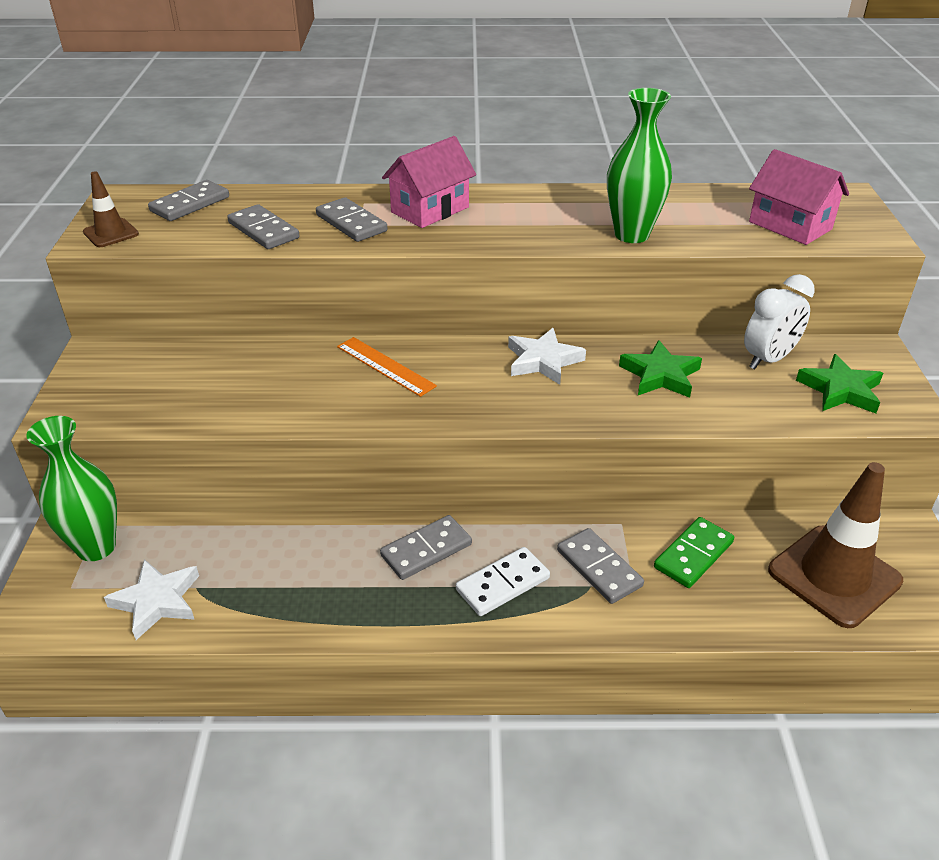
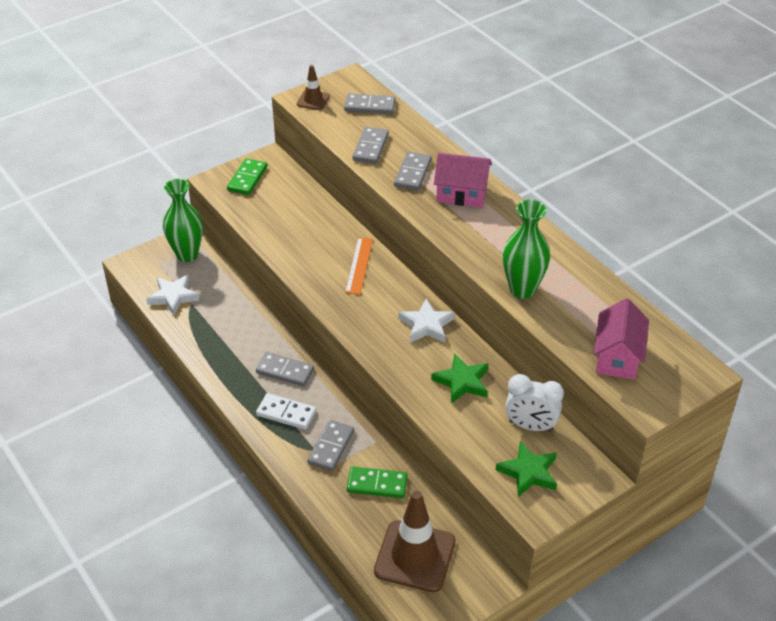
camera: 55 degrees right, 5 degrees up
none -> green domino [227,158,267,195]

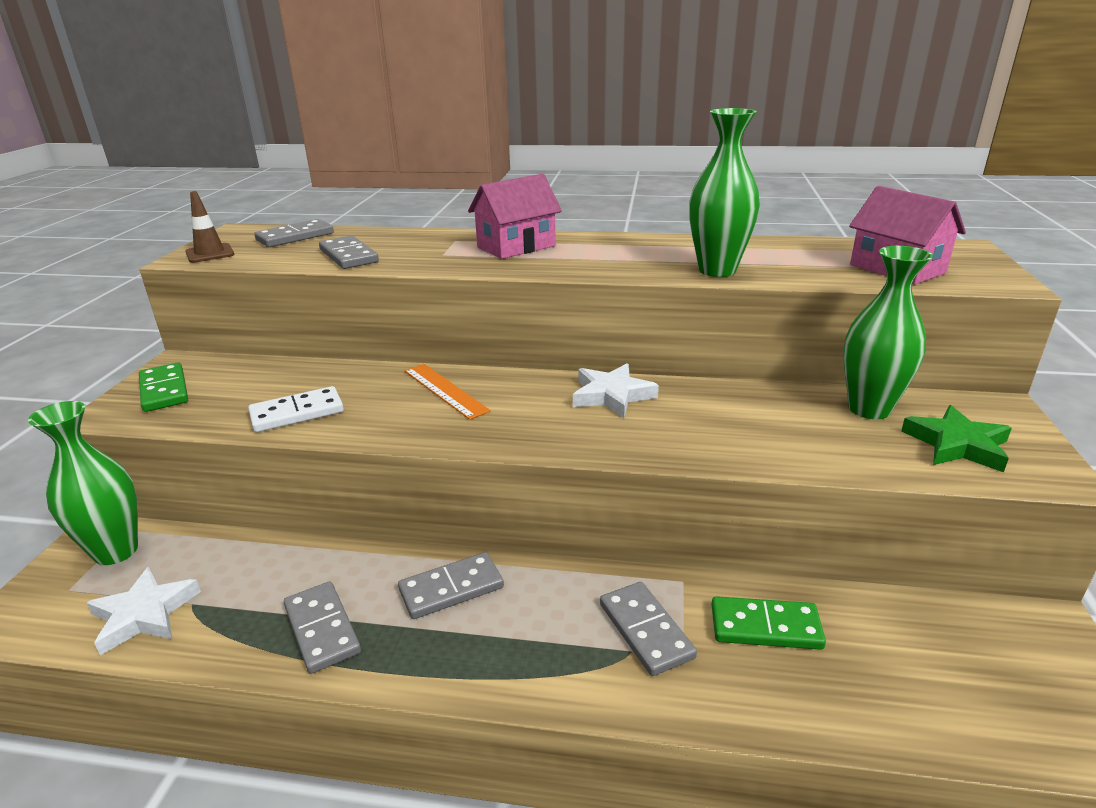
camera: 45 degrees left, 15 degrees down
white domino [256,393,316,430] -> white domino moved to [248,386,344,432]
green domino [347,467,407,498] -> green domino turned 45 degrees clockwise [711,596,826,650]
brown traffic cone [374,491,456,592] -> none
grey domino [394,152,432,191] -> grey domino moved to [284,581,361,674]
green star [431,353,488,404] -> none
white clock [505,374,564,432] -> green vase [843,246,933,419]

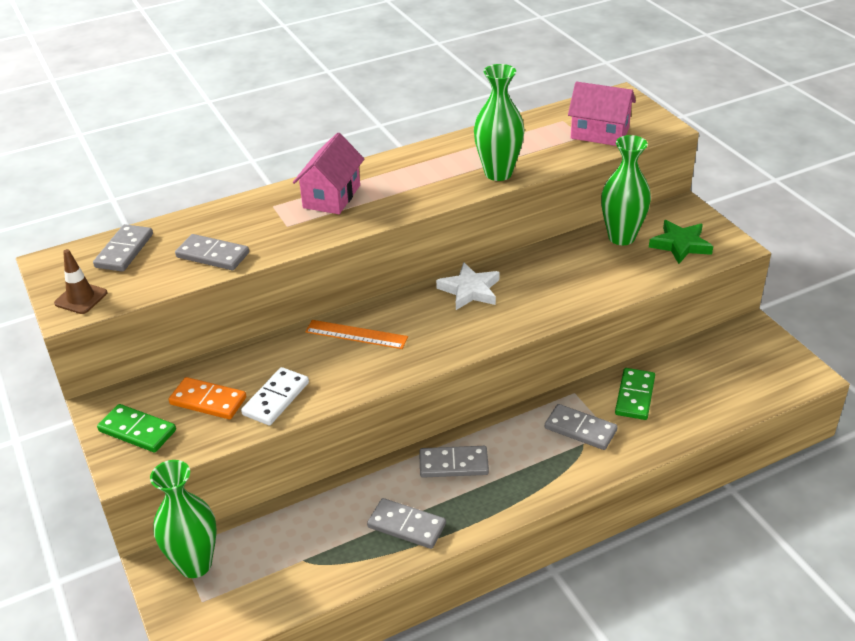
camera: 35 degrees left, 10 degrees up
white star [87,567,201,655] -> none
grey domino [398,552,504,619] -> grey domino turned 60 degrees clockwise [419,446,489,478]
green domino [711,596,826,650] -> green domino turned 45 degrees counterclockwise [615,368,655,420]
none -> orange domino [169,377,246,419]

